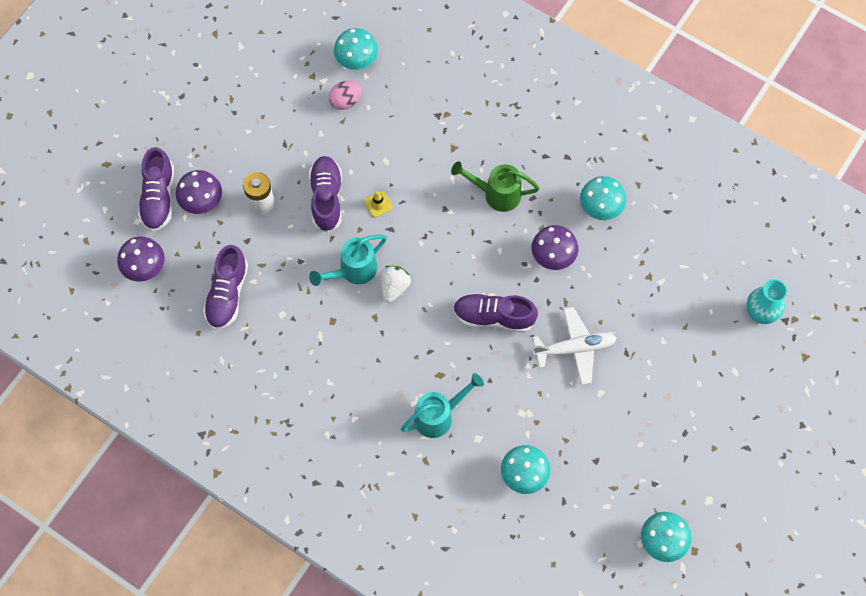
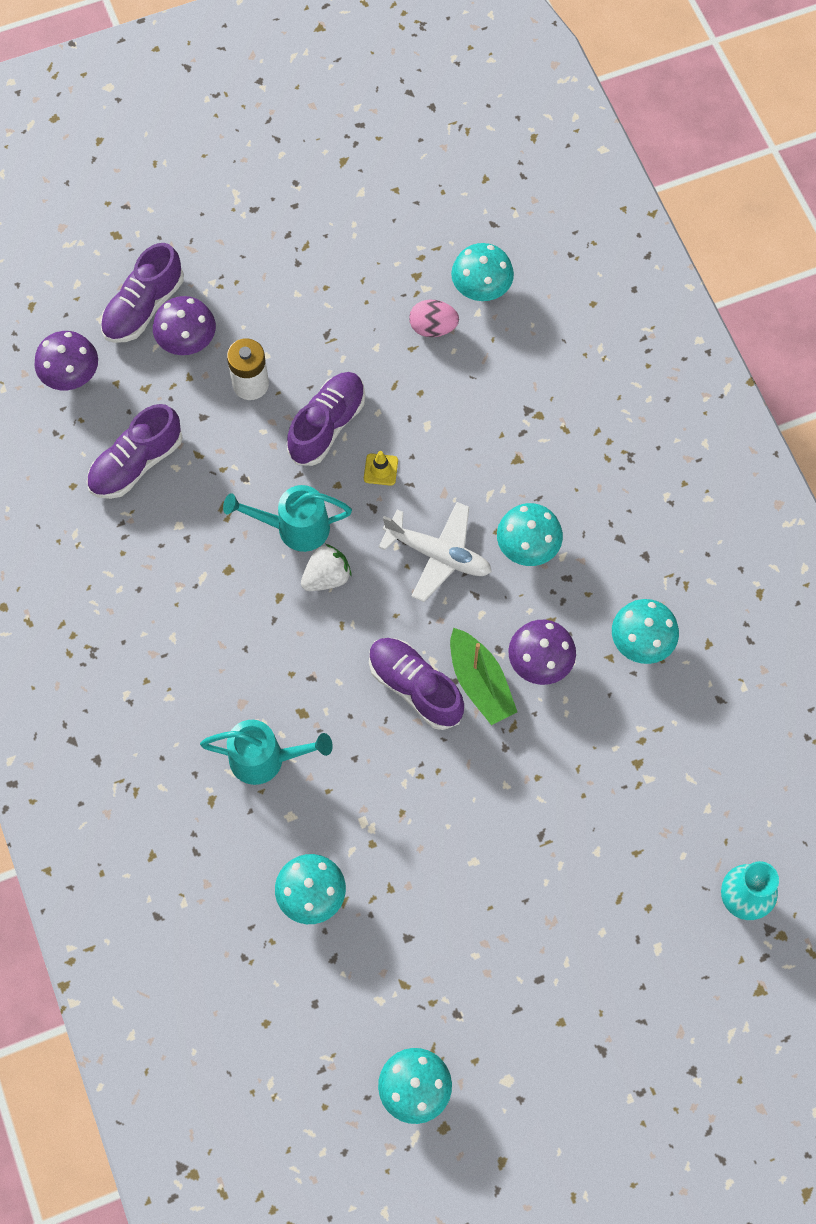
camera: 35 degrees right, 0 degrees up
green watering can [451,161,539,212] -> turquoise mushroom [497,503,563,566]
white plane [532,307,617,385] -> white plane moved to [379,502,492,602]
none -> green boat [450,628,517,725]

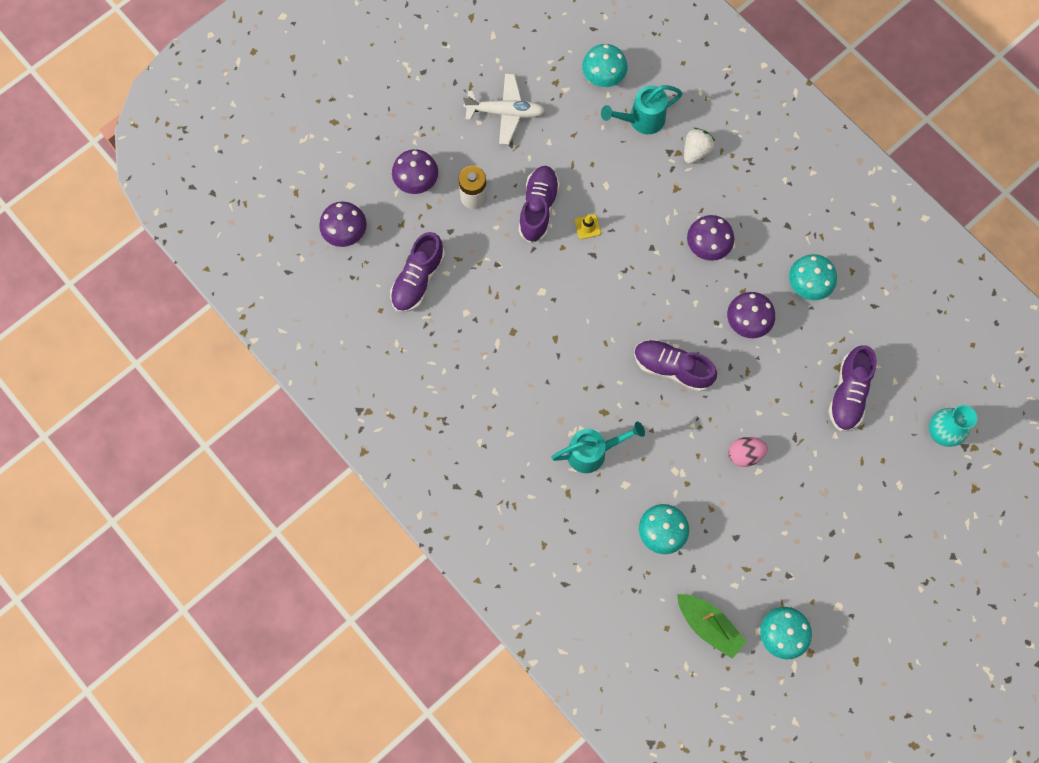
camera: 20 degrees left, 5 degrees up
purple shoe [101,243,184,343] -> purple shoe moved to [828,345,877,431]
turquoise watering can [223,485,352,552] -> turquoise watering can moved to [601,85,683,134]
white strawberry [301,544,352,591] -> white strawberry moved to [684,128,715,164]
white plane [379,502,492,602] -> white plane moved to [463,74,545,145]
pink egg [409,300,459,337] -> pink egg moved to [728,437,768,467]
green boat [450,628,517,725] -> green boat moved to [677,594,747,659]
turquoise mushroom [497,503,563,566] -> purple mushroom [687,215,734,261]

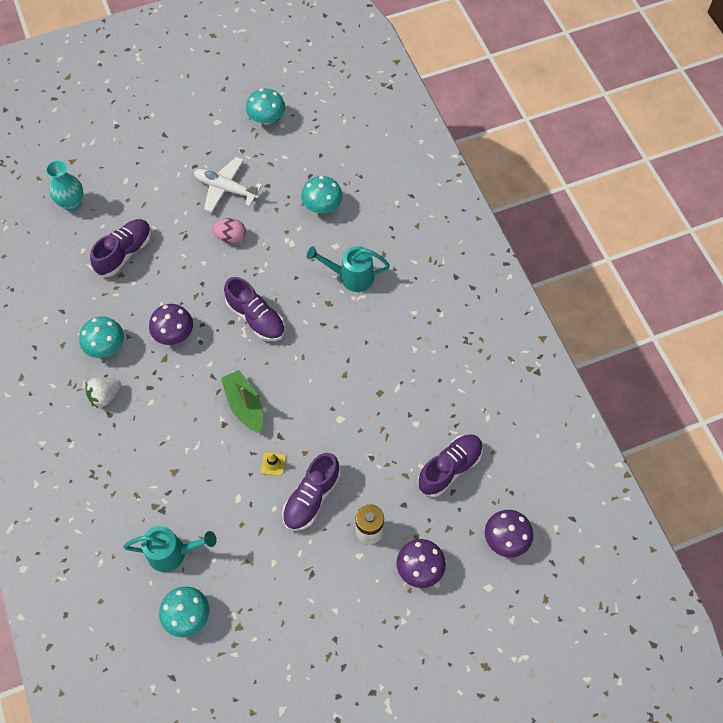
camera: 160 degrees left, 10 degrees down
white plane [463,74,545,145] -> white plane moved to [194,157,262,212]
green boat [677,594,747,659] -> green boat moved to [221,370,263,433]
white strawberry [684,128,715,164] -> white strawberry moved to [86,377,121,408]
purple mushroom [687,215,734,261] -> none

